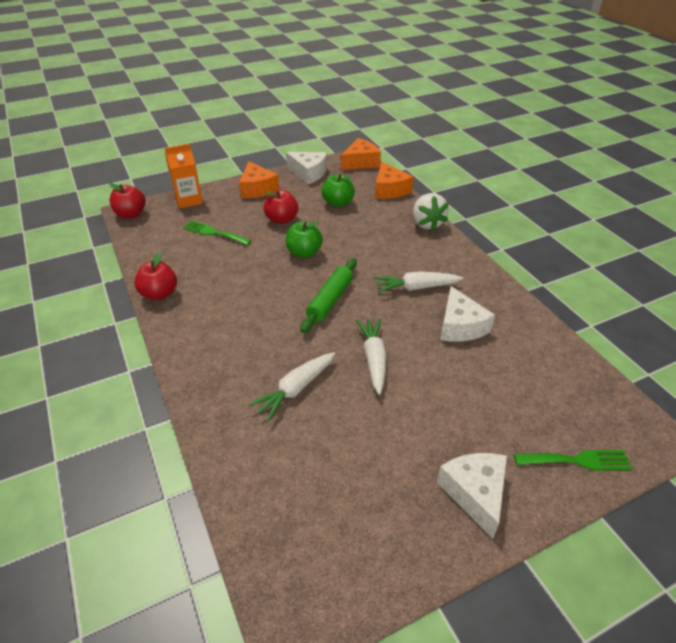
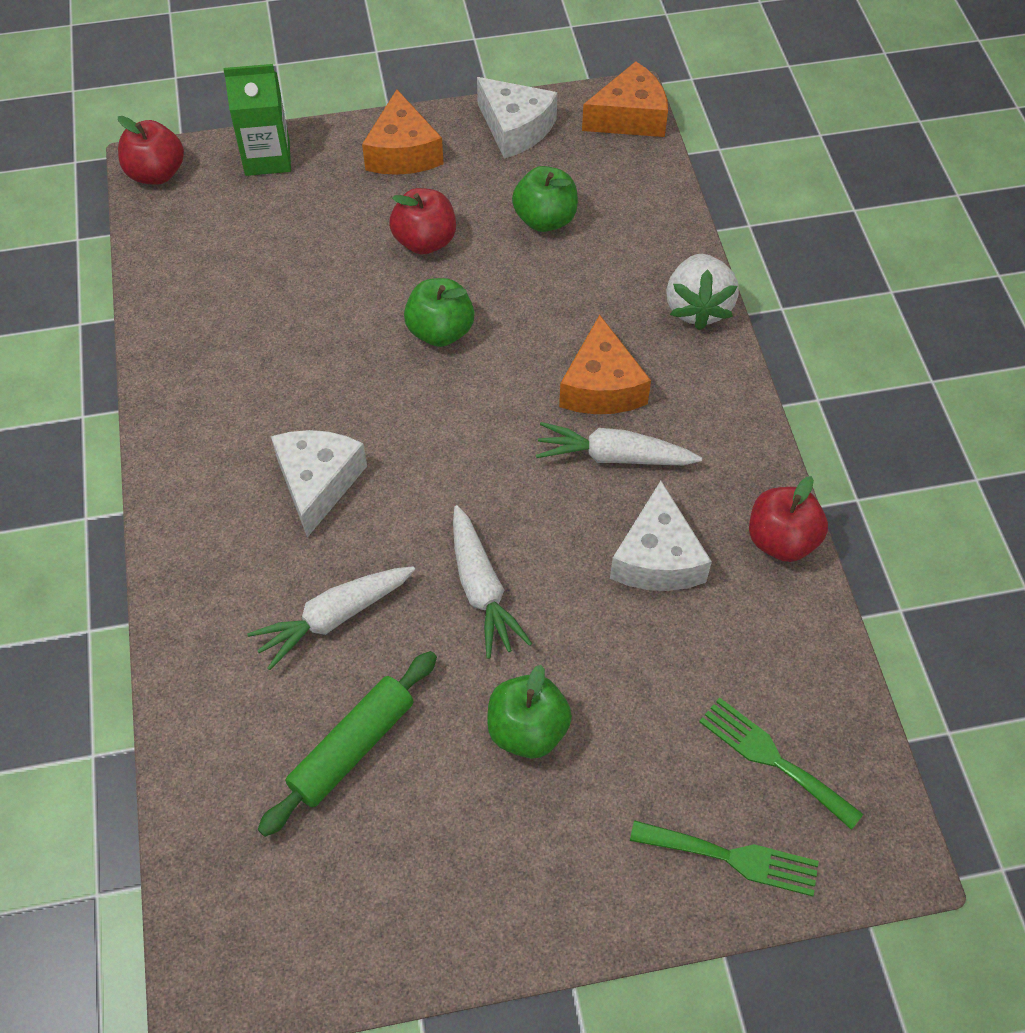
camera: 15 degrees right, 15 degrees up
red apple [134,252,177,300] -> red apple moved to [749,476,828,562]
orange carton [164,144,203,209] -> green carton [223,64,291,176]
green fork [183,220,251,245] -> green fork moved to [699,697,863,830]
green rolling pin [300,258,357,333] -> green rolling pin moved to [258,651,437,837]
white carrot [356,318,387,395] -> white carrot turned 150 degrees clockwise [453,505,532,659]
orange cheese [375,162,414,199] -> orange cheese moved to [559,315,651,414]
white cheese [437,453,507,539] -> white cheese moved to [271,430,367,537]
none -> green apple [487,665,572,759]

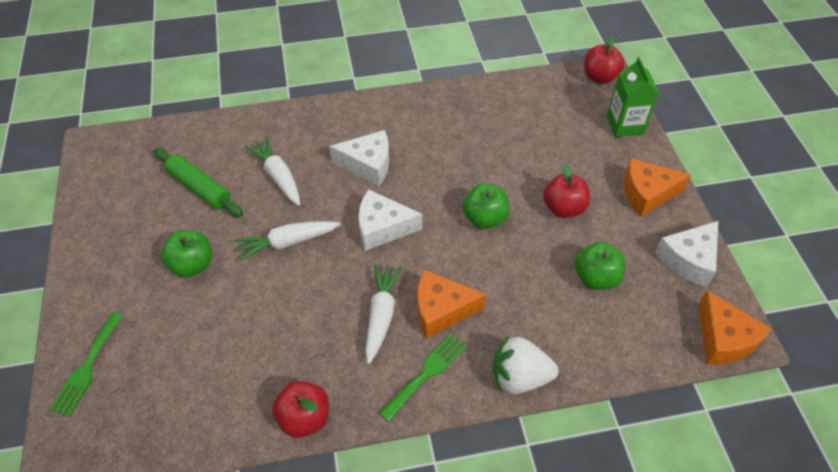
camera: 90 degrees right, 5 degrees down
white cheese [610,481,712,591] -> white cheese moved to [358,189,422,251]
green fork [699,697,863,830] -> green fork moved to [379,333,467,422]

